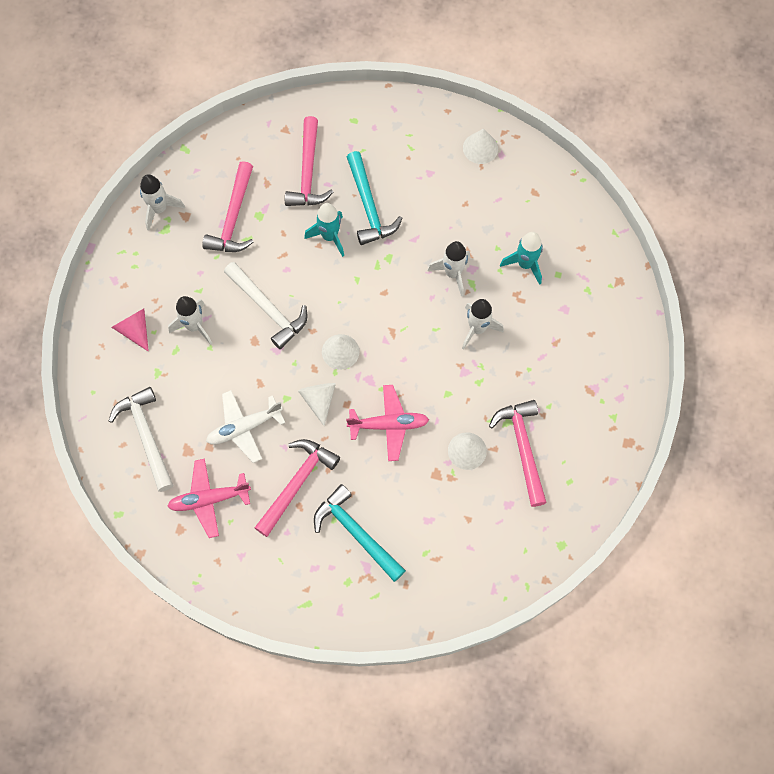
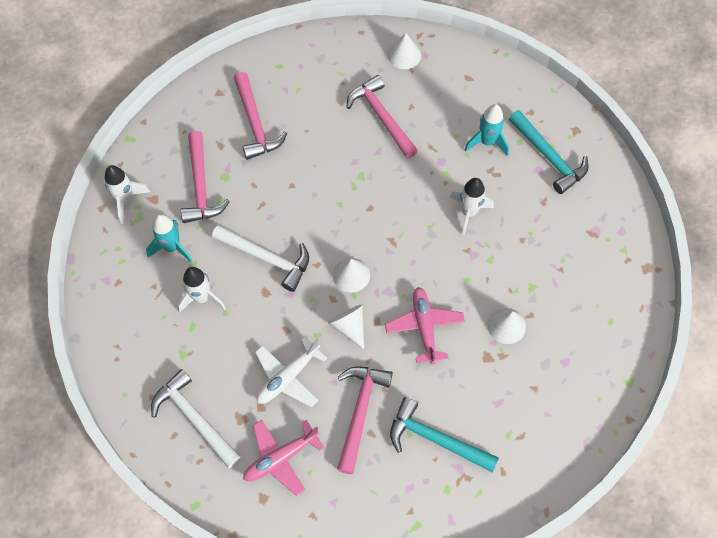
camera: 20 degrees left, 5 degrees down
pink cone [111,308,149,352] -> none
turquoise rocket [304,203,344,257] -> turquoise rocket moved to [146,214,193,263]
pink plane [346,385,429,461] -> pink plane turned 75 degrees counterclockwise [385,287,465,365]
turquoise hammer [347,151,403,245] -> turquoise hammer moved to [509,110,589,194]
white rocket [428,241,470,296] -> none
pink hammer [489,400,547,507] -> pink hammer moved to [346,75,418,159]

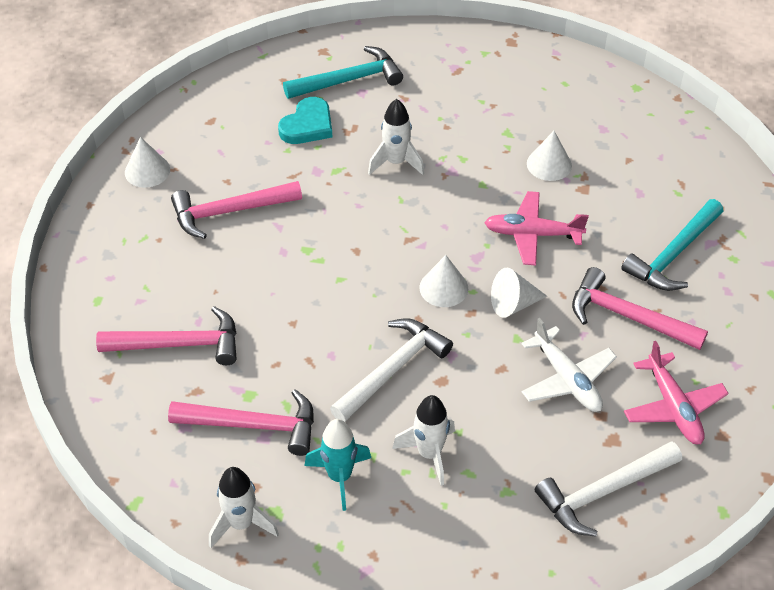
camera: 75 degrees left, 15 degrees down
turquoise rocket [465,104,509,156] -> turquoise heart [278,97,333,144]

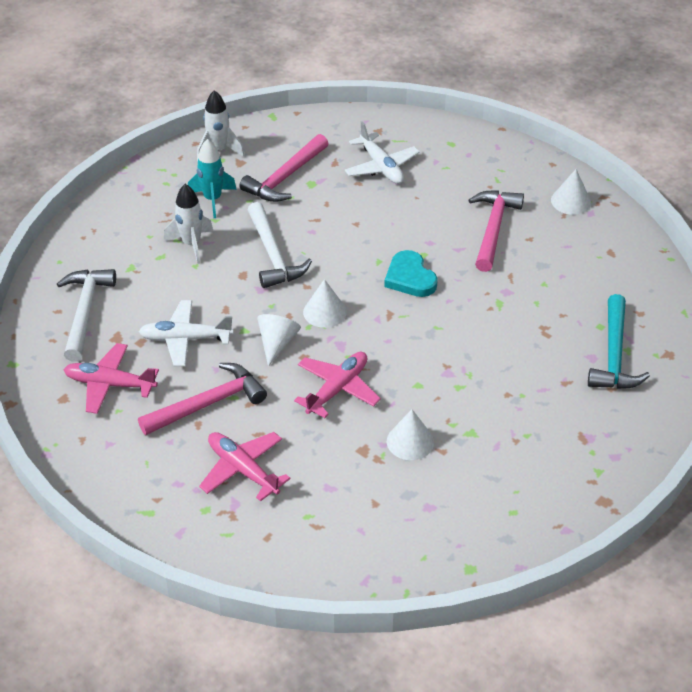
camera: 120 degrees right, 5 degrees down
pink hammer [96,306,237,365] -> white plane [345,121,420,184]
turquoise heart [278,97,333,144] -> turquoise heart moved to [384,250,438,297]
white rocket [368,99,424,175] -> none
turquoise hammer [621,199,723,291] -> pink plane [199,432,290,502]

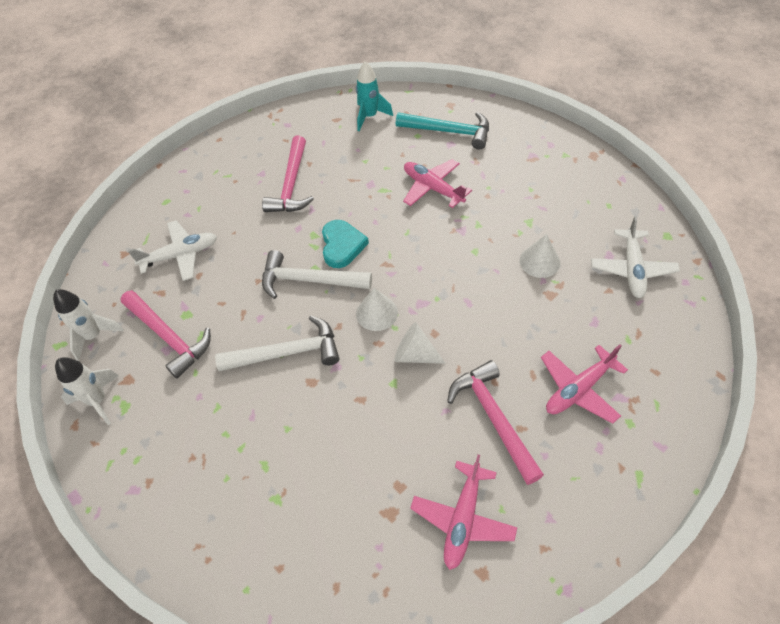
camera: 80 degrees left, 10 degrees up
white hammer [57,269,116,362] -> white hammer moved to [262,250,372,299]
white plane [138,300,234,366] -> white plane moved to [591,216,680,298]
white rocket [164,184,213,264] -> white rocket moved to [53,289,124,361]
turquoise rocket [188,139,237,218] -> turquoise rocket moved to [356,61,393,131]
pink plane [294,352,381,418] -> pink plane moved to [403,159,472,208]
turquoise heart [384,250,438,297] -> turquoise heart turned 75 degrees counterclockwise [322,220,369,268]
pink hammer [469,190,524,272] -> pink hammer turned 105 degrees counterclockwise [262,136,314,212]
white cone [551,169,591,215] -> none

